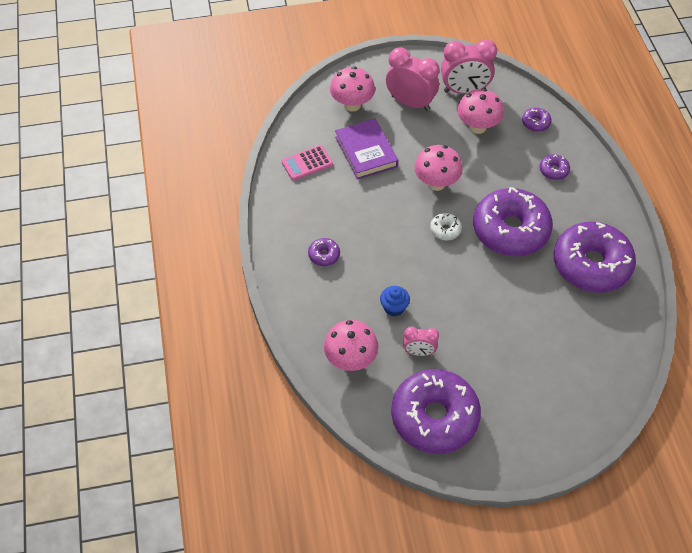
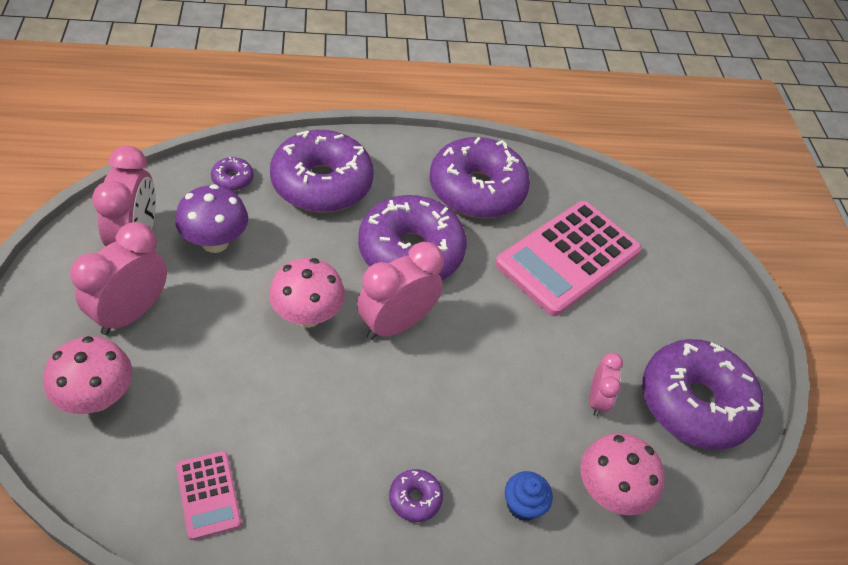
camera: 90 degrees left, 5 degrees down
purple book [335,119,398,179] -> none
blue cupcake [380,286,410,316] -> blue cupcake moved to [505,471,553,521]
white donut [430,213,462,240] -> pink clock [357,242,444,340]
pink mushroom [457,88,504,134] -> purple mushroom [175,184,248,253]
purple donut [539,154,570,180] -> purple donut [270,130,374,213], size x2.48
none -> pink calculator [495,201,642,316]

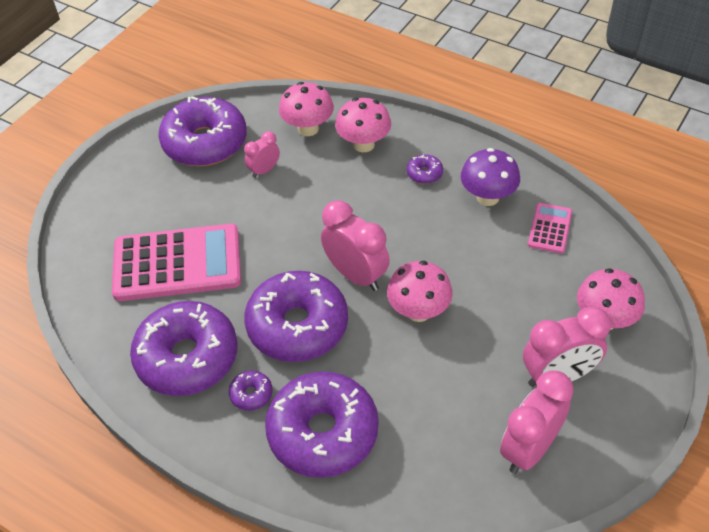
camera: 135 degrees left, 0 degrees up
purple mushroom [175,184,248,253] -> purple mushroom moved to [461,148,520,206]
purple donut [211,157,254,191] -> purple donut moved to [229,370,273,411]
pink clock [357,242,444,340] -> pink clock turned 135 degrees counterclockwise [321,200,390,291]
blue cupcake [505,471,553,521] -> pink mushroom [335,98,391,152]

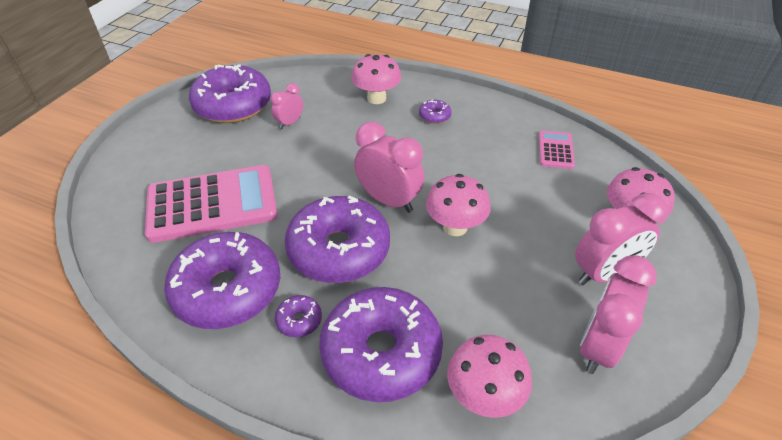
camera: 10 degrees left, 5 degrees down
pink mushroom [279,82,334,136] -> pink mushroom moved to [447,335,532,418]
purple mushroom [461,148,520,206] -> none

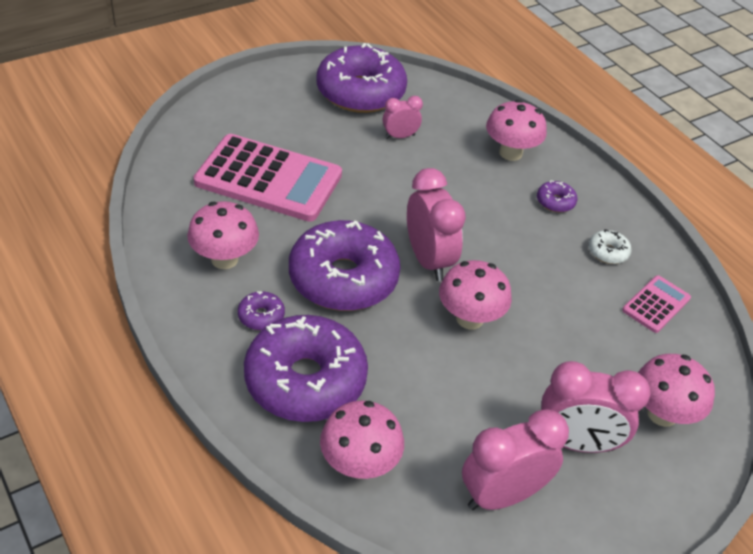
camera: 30 degrees right, 0 degrees up
purple donut [164,232,280,329] -> pink mushroom [187,201,259,269]
none -> white donut [589,229,632,264]

